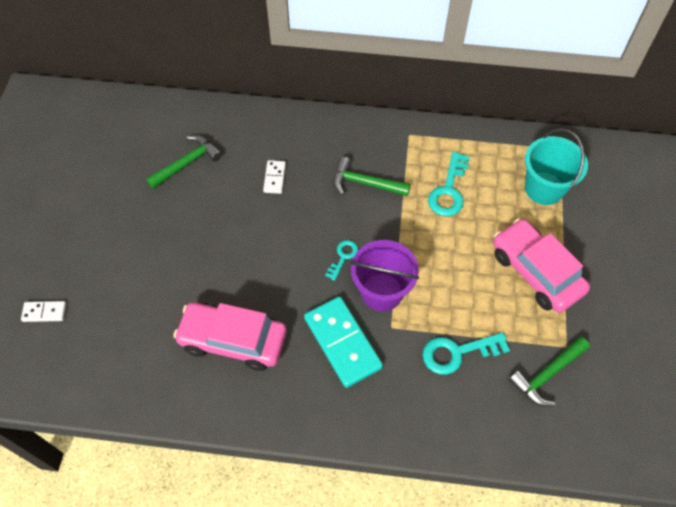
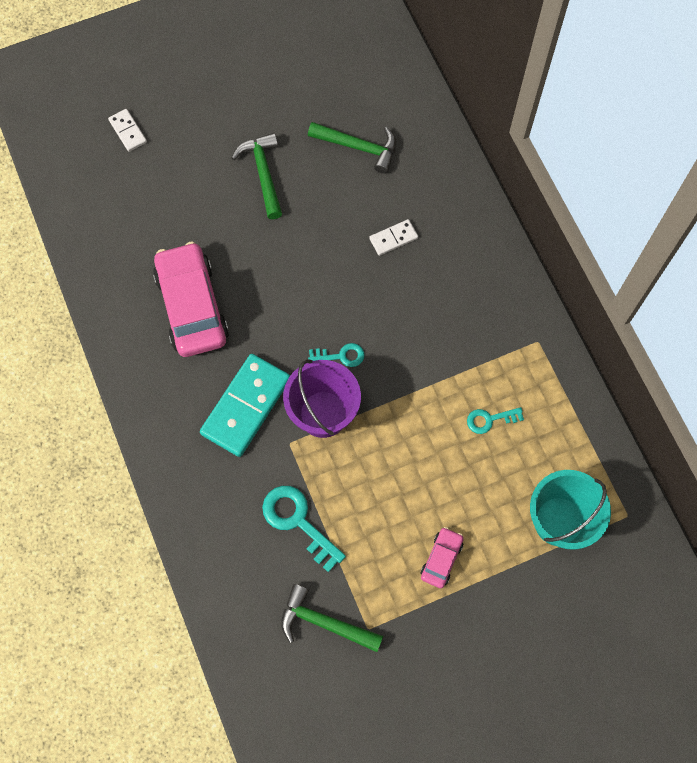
camera: 60 degrees right, 10 degrees up
green hammer [333,157,410,196] -> green hammer moved to [232,133,282,219]
turquoise key [428,152,470,216] -> turquoise key [467,407,524,434], size x0.58
pink car [493,218,590,313] -> pink car [421,527,464,588], size x0.47

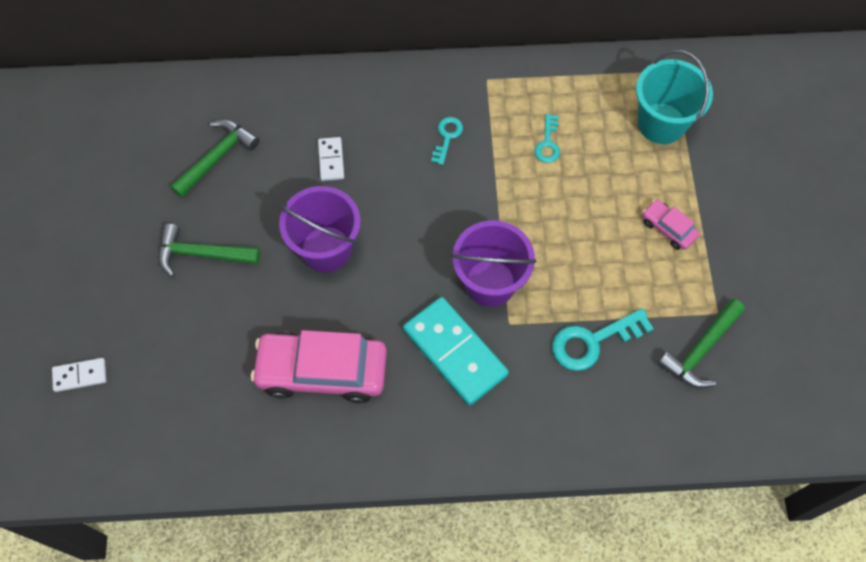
camera: 70 degrees left, 5 degrees down
turquoise key [308,343,364,367] -> turquoise key moved to [431,117,463,165]
none -> purple bucket [279,186,361,272]

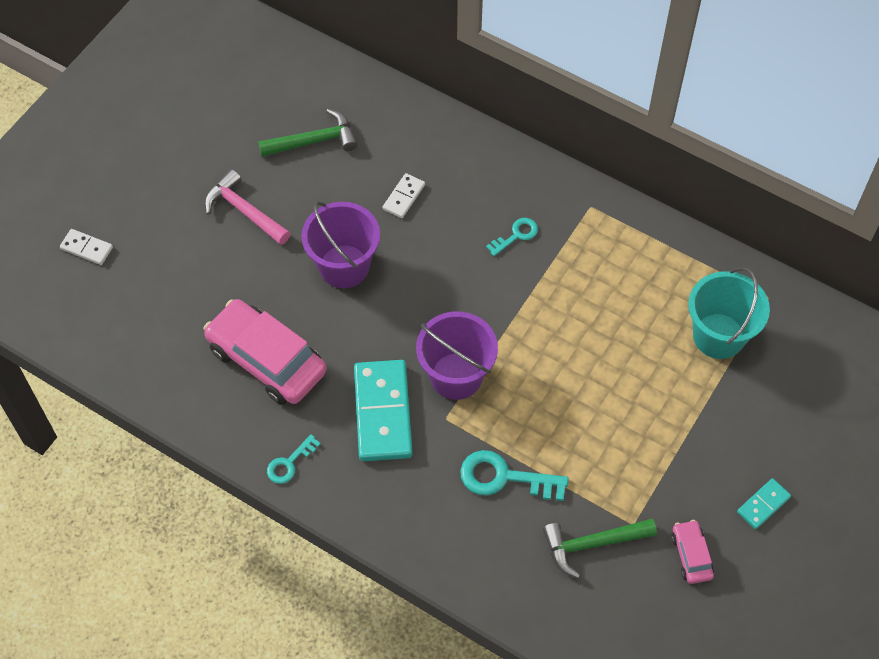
camera: 35 degrees right, 5 degrees down
green hammer [159,224,260,277] -> pink hammer [204,169,290,245]
turquoise key [535,114,560,163] -> turquoise key moved to [267,434,321,484]
pink car [642,200,699,250] -> pink car moved to [671,520,714,584]
none -> turquoise domino [737,478,791,529]

